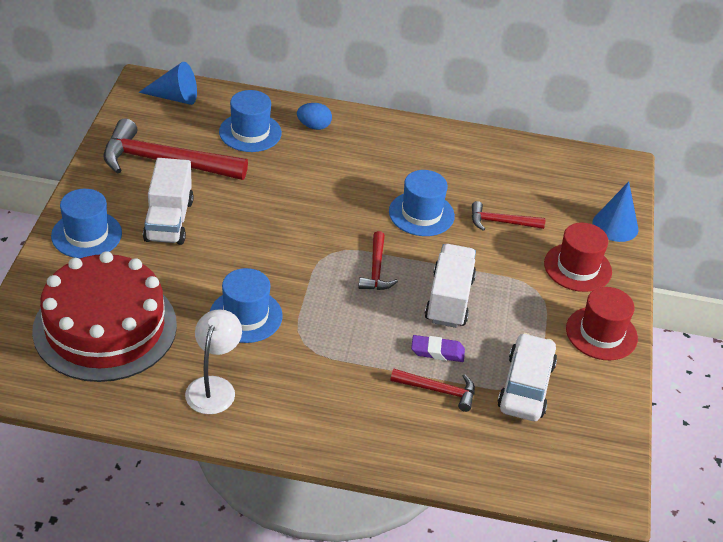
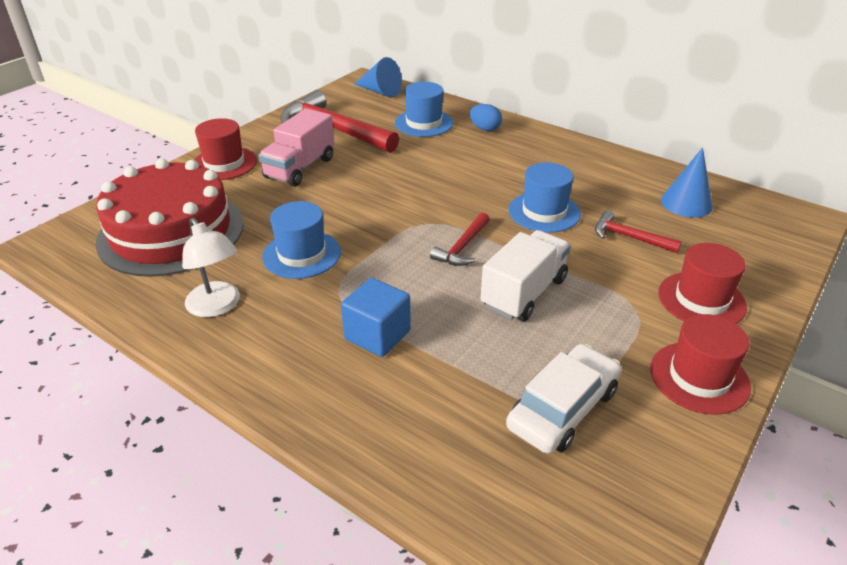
camera: 30 degrees right, 5 degrees down
blue hat [51,189,122,259] -> red hat [194,118,257,180]
white truck [143,158,194,245] -> pink truck [258,108,335,186]
white lamp [185,309,242,414] -> white lamp turned 105 degrees clockwise [182,218,240,317]
red hammer [390,369,475,412] -> none
purple eraser [411,335,465,362] -> none
blue cone [593,182,638,242] -> blue cone moved to [661,147,712,218]
none -> blue cube [341,278,411,357]

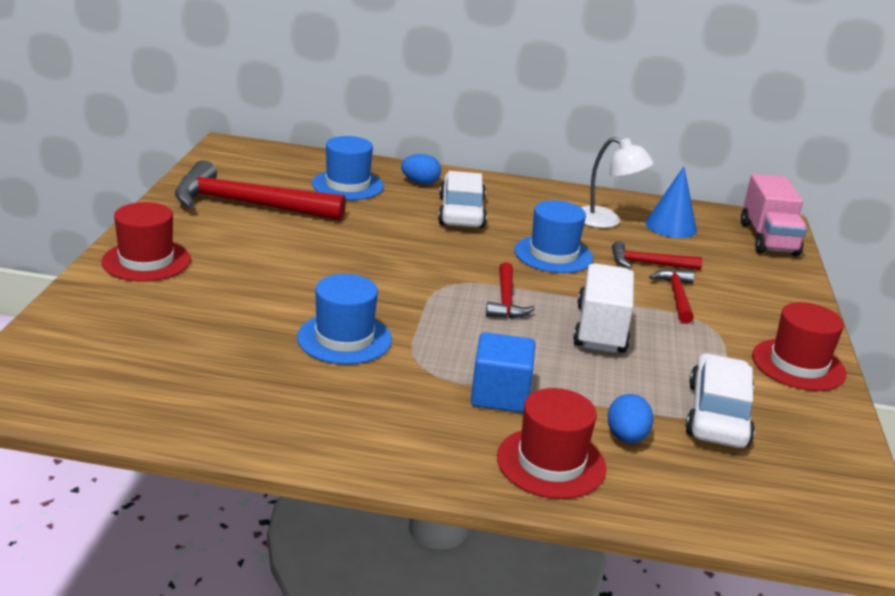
camera: 30 degrees left, 10 degrees down
red cake [95,159,244,277] -> none
white lamp [182,218,240,317] -> white lamp moved to [581,137,654,228]
pink truck [258,108,335,186] -> pink truck moved to [741,174,807,256]
blue cone [354,57,402,98] -> none
red hat [658,243,747,324] -> red hat moved to [497,388,607,499]
none -> white car [438,171,487,228]
none -> blue egg [608,394,654,443]
none -> red hammer [649,269,694,324]

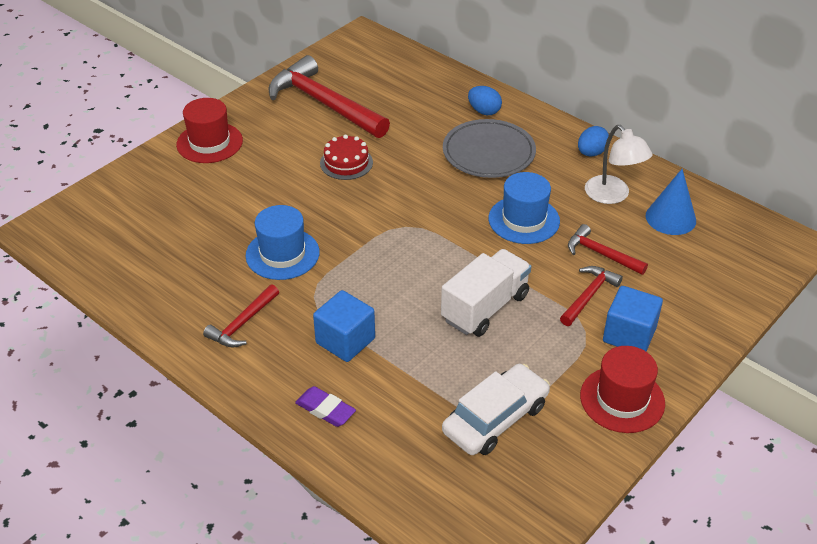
camera: 35 degrees right, 15 degrees up
blue hat [312,136,384,200] -> none
white car [438,171,487,228] -> grey plate [443,119,536,178]
red hammer [486,262,535,318] -> red hammer moved to [203,285,279,348]
red hat [497,388,607,499] -> purple eraser [295,386,356,427]
blue egg [608,394,654,443] -> blue egg moved to [578,126,609,156]
pink truck [741,174,807,256] -> none
none -> red cake [320,135,373,180]
none -> blue cube [603,286,663,352]

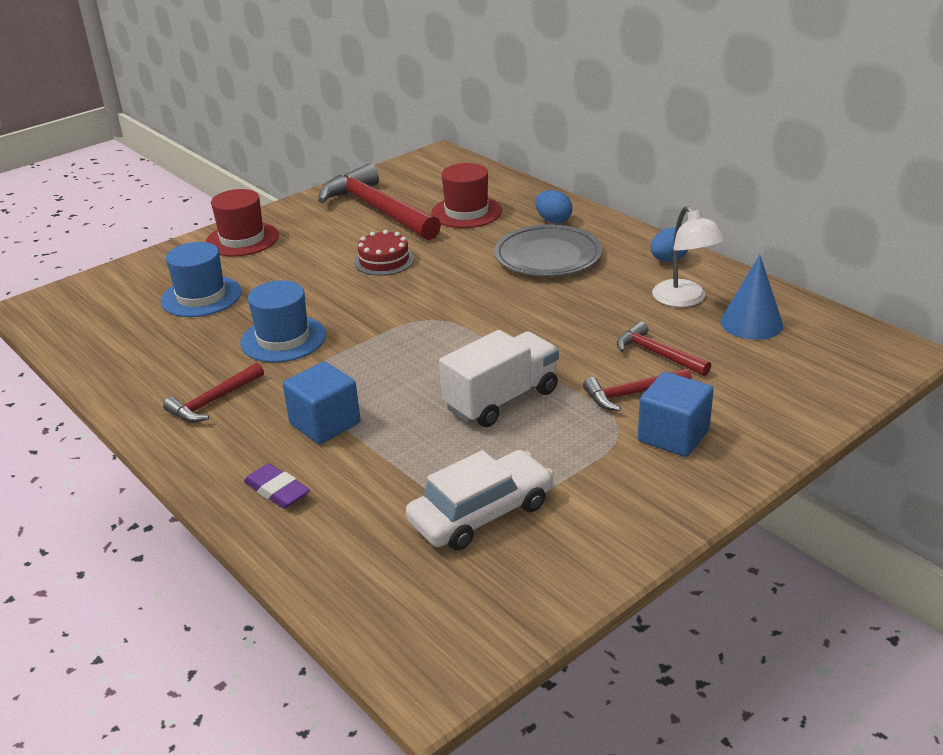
camera: 10 degrees right, 10 degrees down
blue hat [489,172,560,244] -> blue hat moved to [161,242,241,317]
red hammer [560,266,623,326] -> red hammer turned 150 degrees counterclockwise [583,368,692,411]
red hat [580,346,665,433] -> red hat moved to [431,163,502,228]

